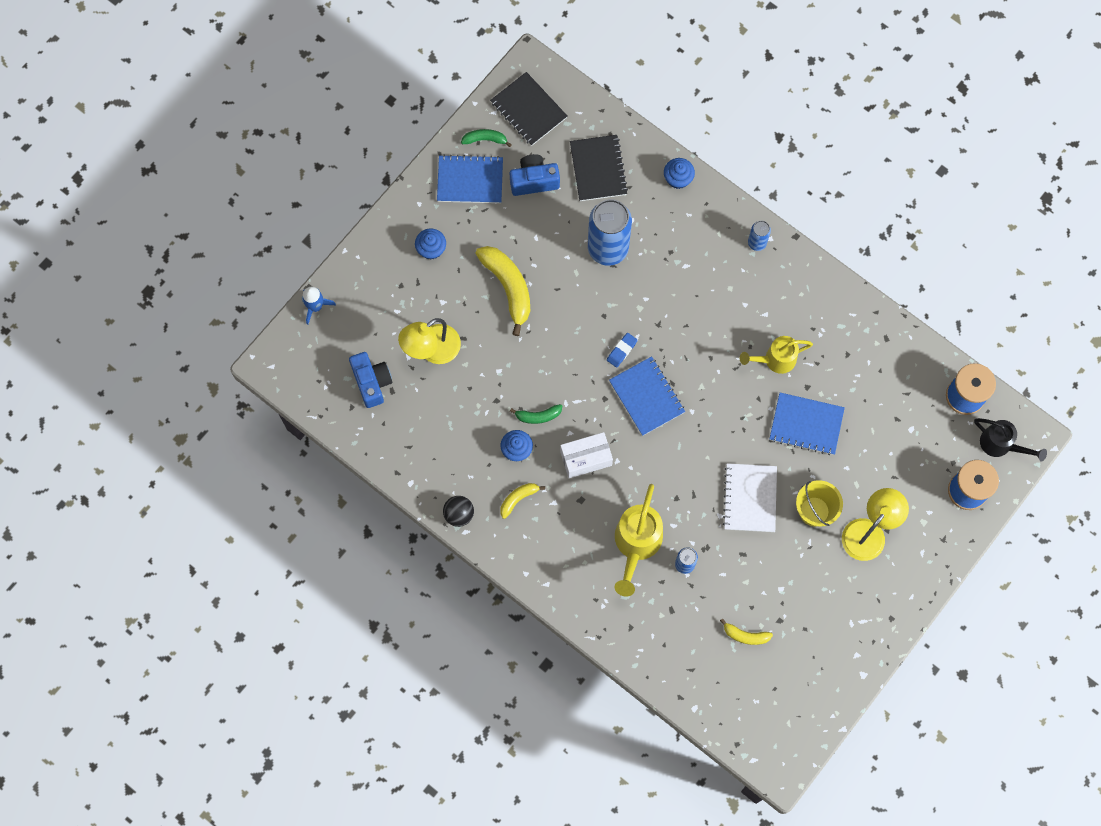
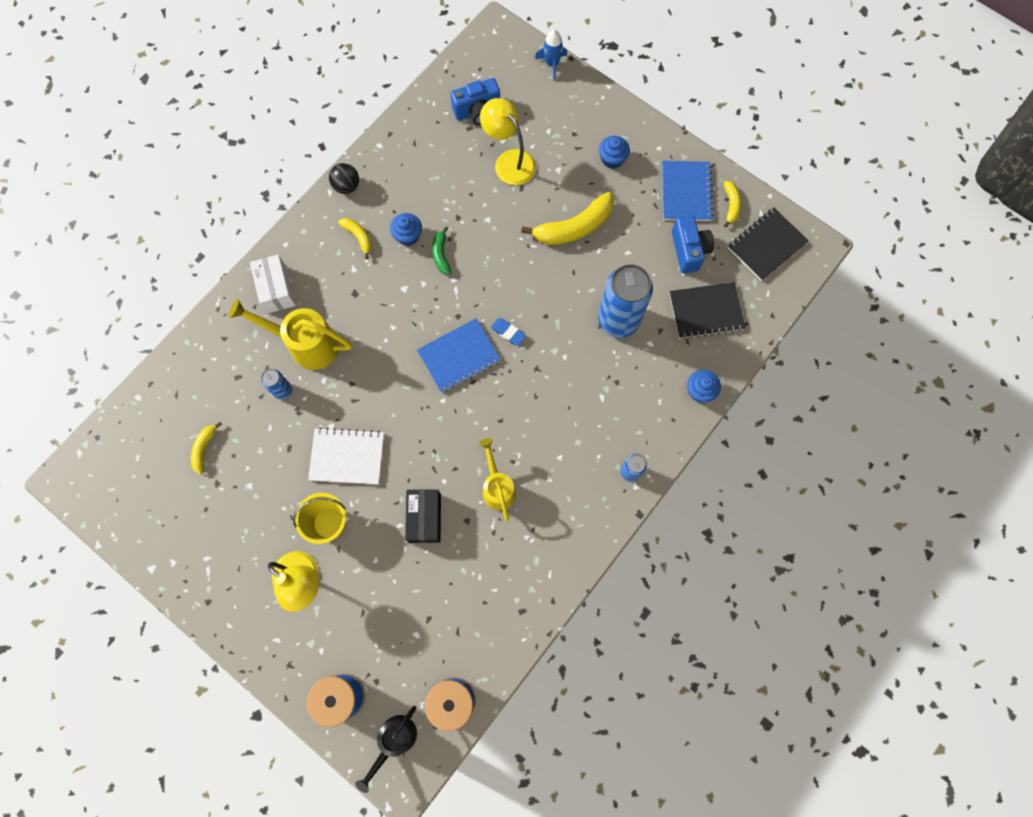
camera: 90 degrees right, 0 degrees up
green banana [461,129,512,147] -> yellow banana [724,181,741,228]
white box [560,432,613,478] -> white box moved to [250,255,296,313]
blue notebook [769,393,845,455] -> black box [405,489,441,543]

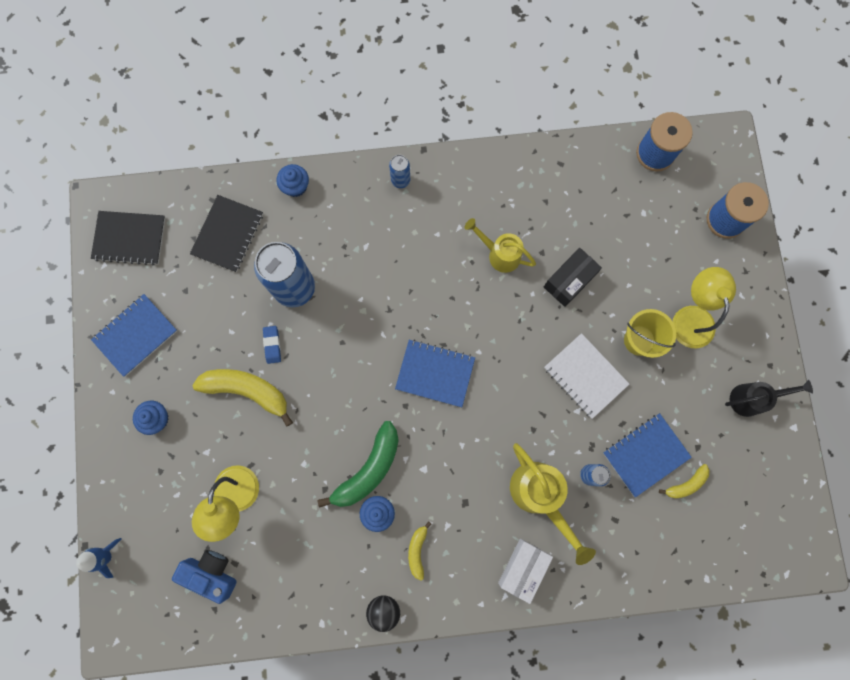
camera: 135 degrees left, 5 degrees up
black watering can [355,706,417,793] -> black watering can moved to [725,380,813,417]
green banana [432,227,451,275] -> green banana [318,421,399,508], size x1.93
yellow watering can [479,438,516,521] -> yellow watering can turned 90 degrees clockwise [465,218,536,273]
blue eraser [491,318,526,346] -> blue eraser moved to [263,326,281,364]
black notebook [669,282,745,339] -> black notebook turned 75 degrees clockwise [190,195,263,272]
blue camera [672,215,714,273] -> none
yellow banana [724,181,741,228] -> none
none -> blue notebook [603,413,692,498]

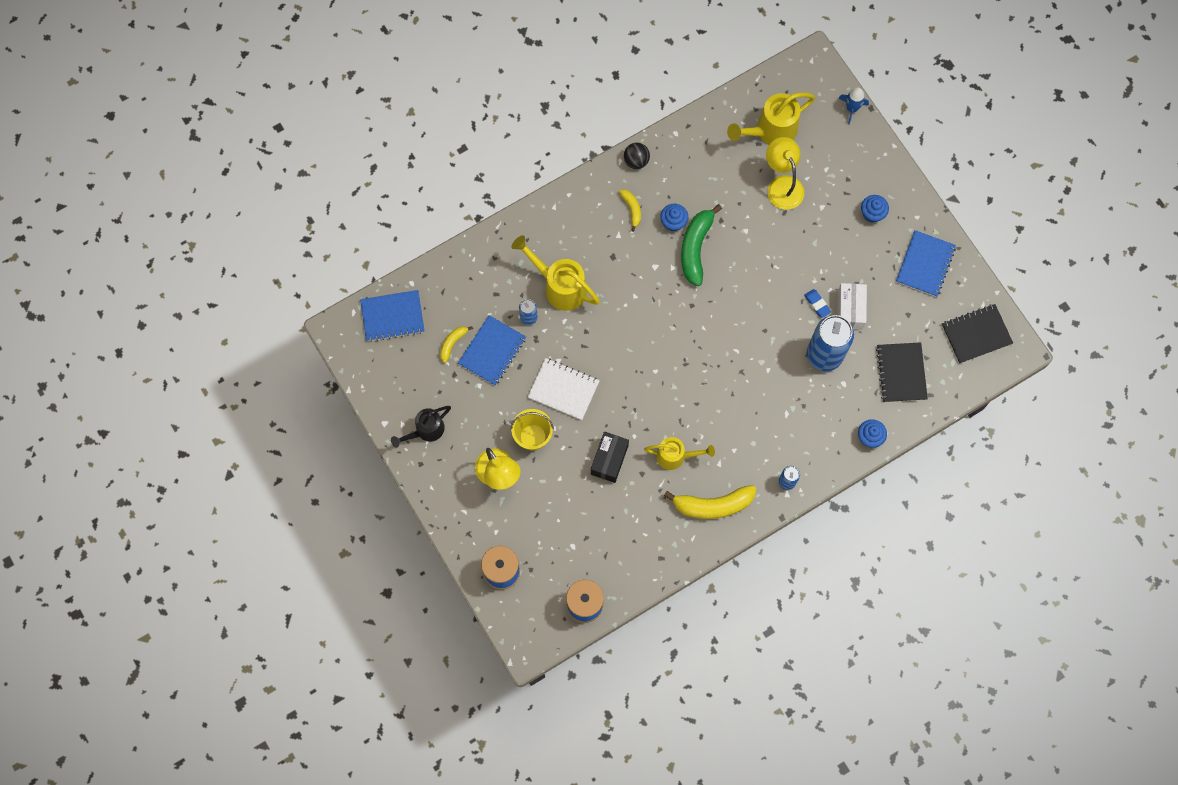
camera: 155 degrees right, 5 degrees down
blue camera [172,550,237,604] -> yellow watering can [727,92,815,145]
yellow banana [193,369,293,427] -> yellow banana moved to [664,485,756,519]
blue notebook [395,339,475,407] -> blue notebook moved to [360,290,425,342]
white box [498,539,553,604] -> white box moved to [837,283,867,330]

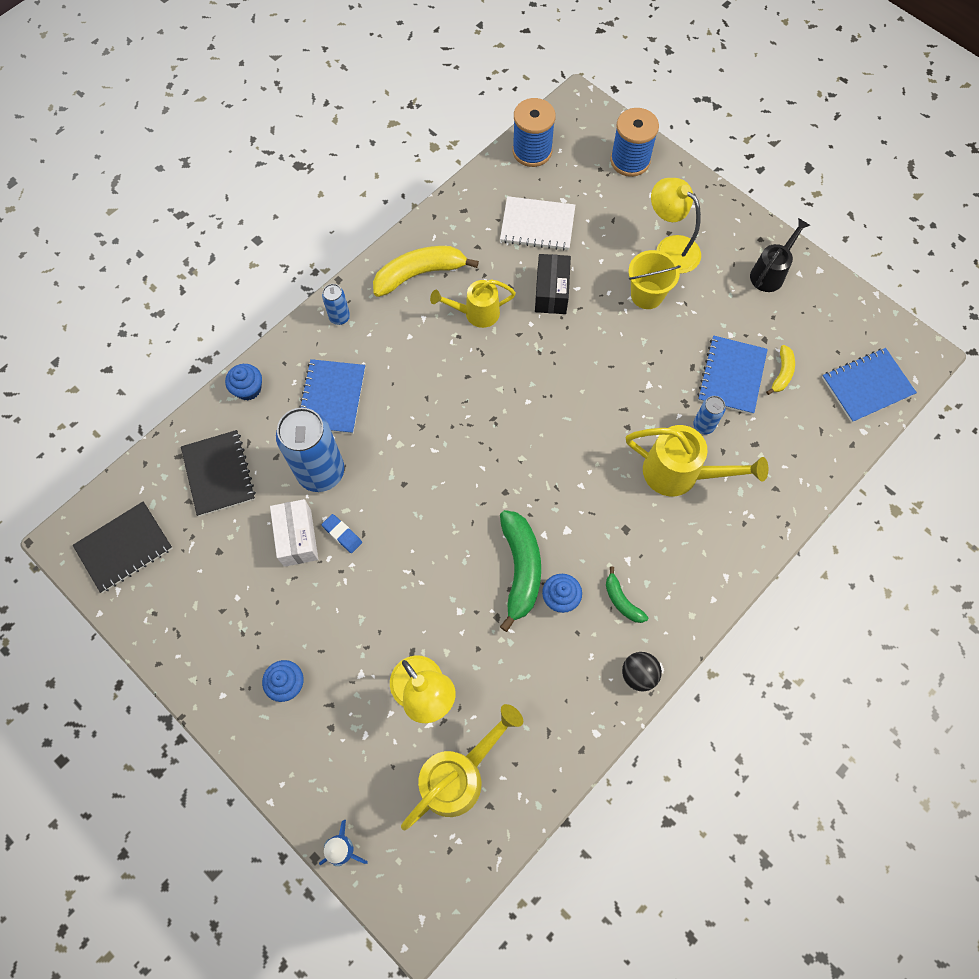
camera: 165 degrees right, 5 degrees down
white notebook [528,358,600,420] -> white notebook moved to [500,196,575,251]
yellow banana [619,189,641,232] -> green banana [606,567,648,623]
blue notebook [896,230,956,297] -> blue notebook moved to [299,359,365,434]

